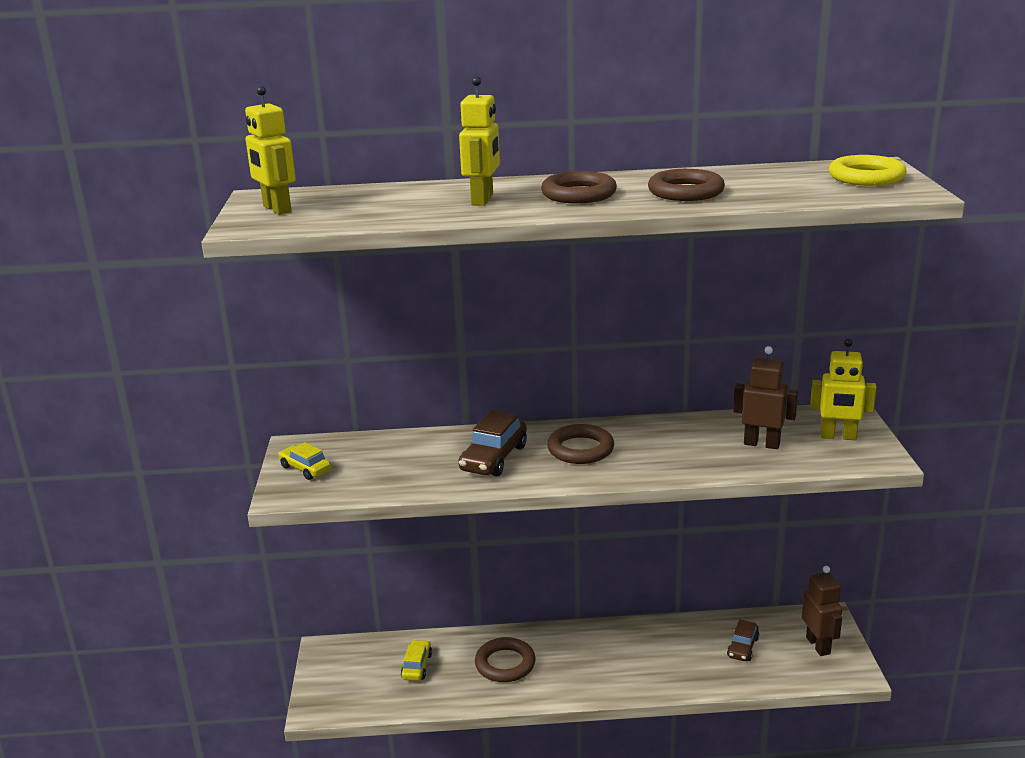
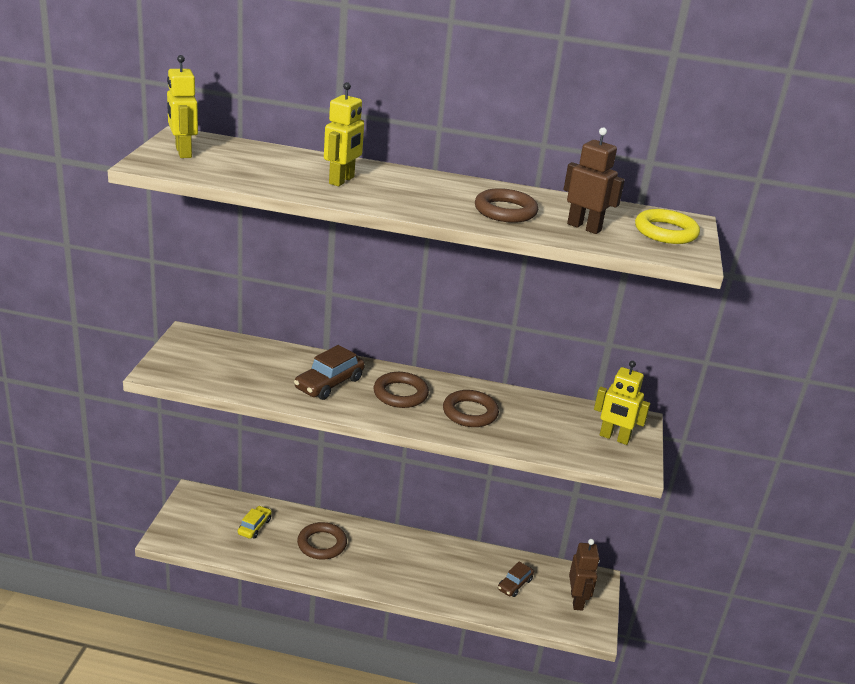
camera: 10 degrees right, 5 degrees up
yellow car [278,442,331,480] -> none
brown ring [541,171,617,203] -> brown ring moved to [443,390,499,427]
brown robot [733,346,798,449] -> brown robot moved to [564,127,625,234]

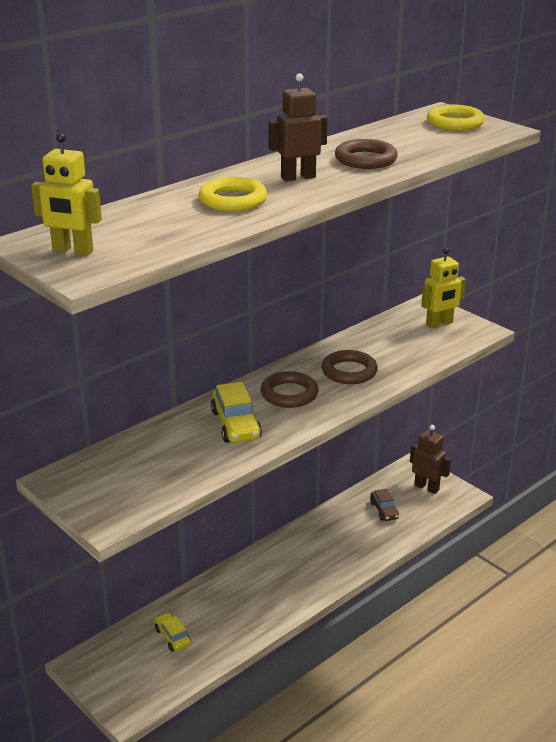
camera: 50 degrees left, 0 degrees up
brown car [294,345,365,400] -> yellow car [211,382,262,443]
brown ring [297,522,347,560] -> none
yellow robot [324,82,364,186] -> yellow ring [199,177,267,211]
brown robot [564,127,625,234] -> brown robot moved to [269,73,328,181]

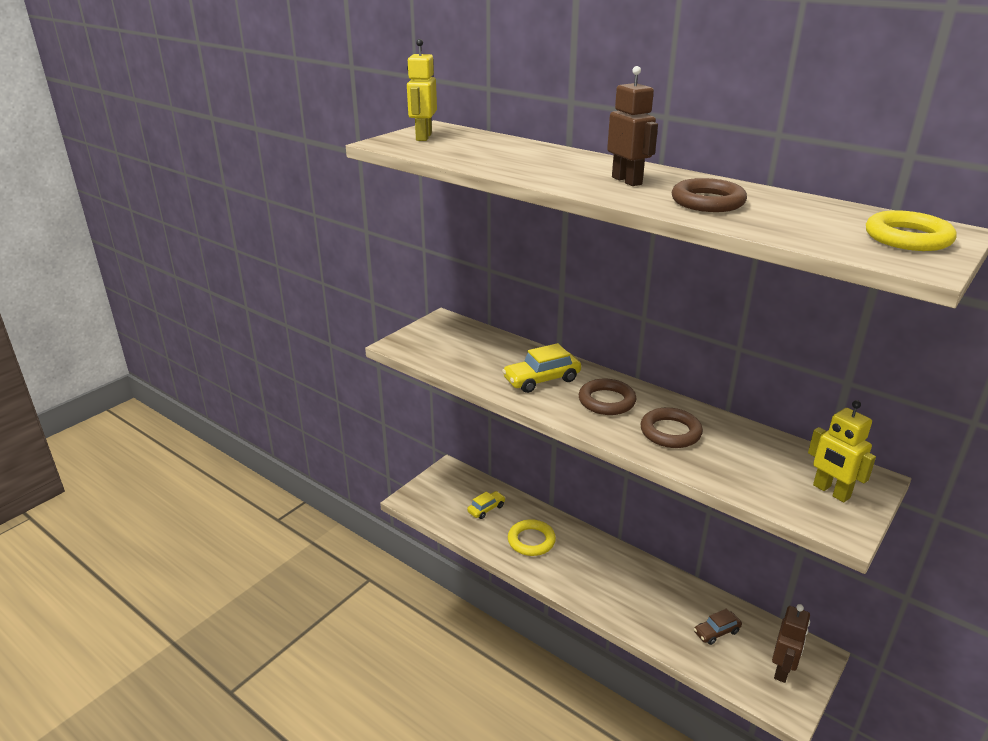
camera: 80 degrees right, 0 degrees up
yellow ring [199,177,267,211] -> yellow ring moved to [508,519,556,556]

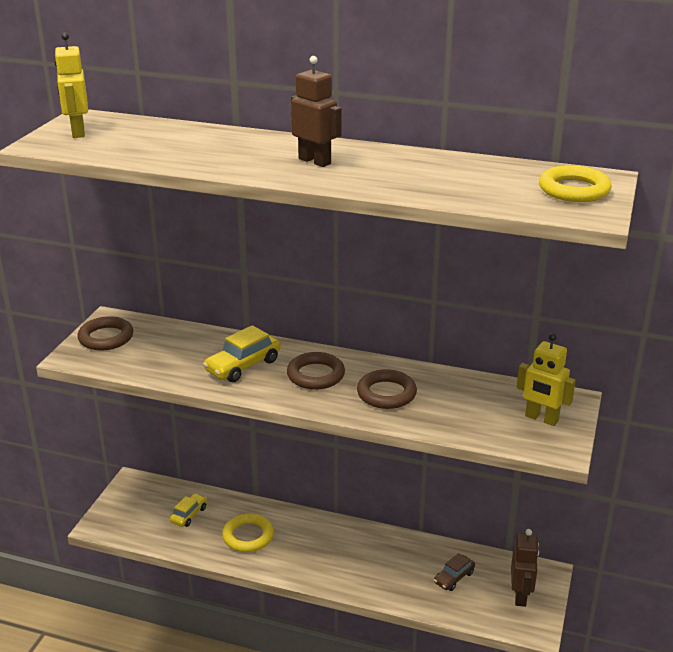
camera: 20 degrees left, 0 degrees up
brown ring [672,178,747,212] -> brown ring moved to [77,316,134,351]

